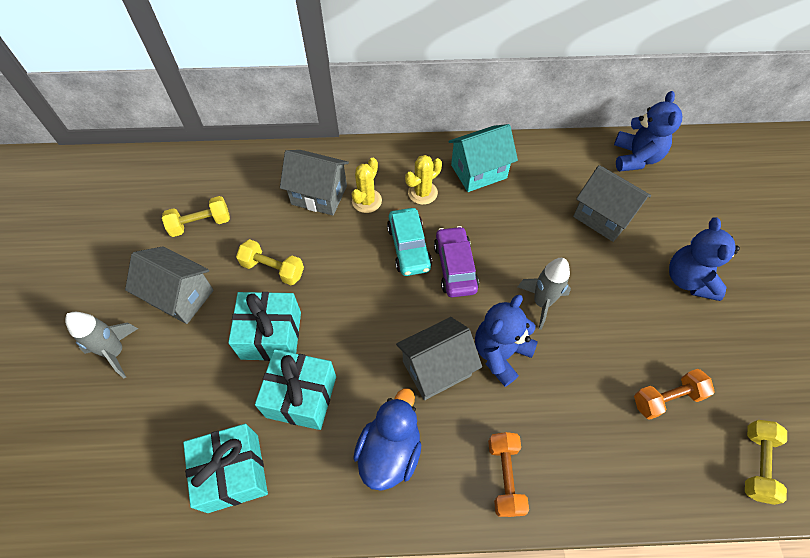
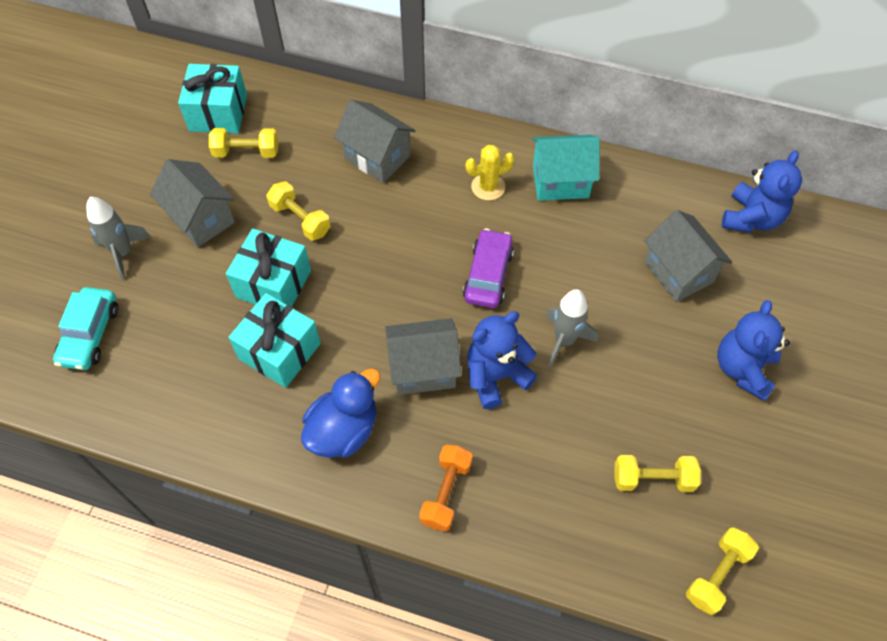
camera: 20 degrees right, 0 degrees up
turquoise gift [183,424,268,513] -> turquoise gift moved to [178,64,247,134]
yellow cactus [352,158,382,213] -> none
turquoise car [387,208,432,276] -> turquoise car moved to [53,287,118,370]
orange dumbbell [634,369,715,420] -> yellow dumbbell [614,455,701,492]

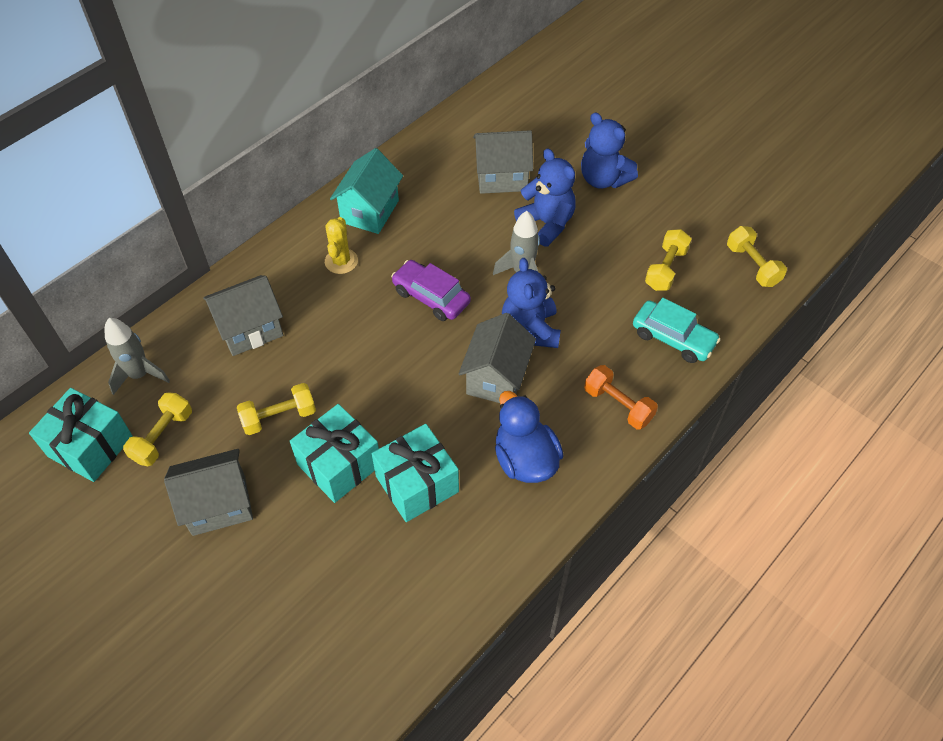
camera: 65 degrees left, 5 degrees down
turquoise car [53,287,118,370] -> turquoise car moved to [633,298,721,363]
grey rocket [86,197,151,280] -> grey rocket moved to [105,318,170,395]
blue teddy bear [722,150,802,233] -> blue teddy bear moved to [514,148,576,247]

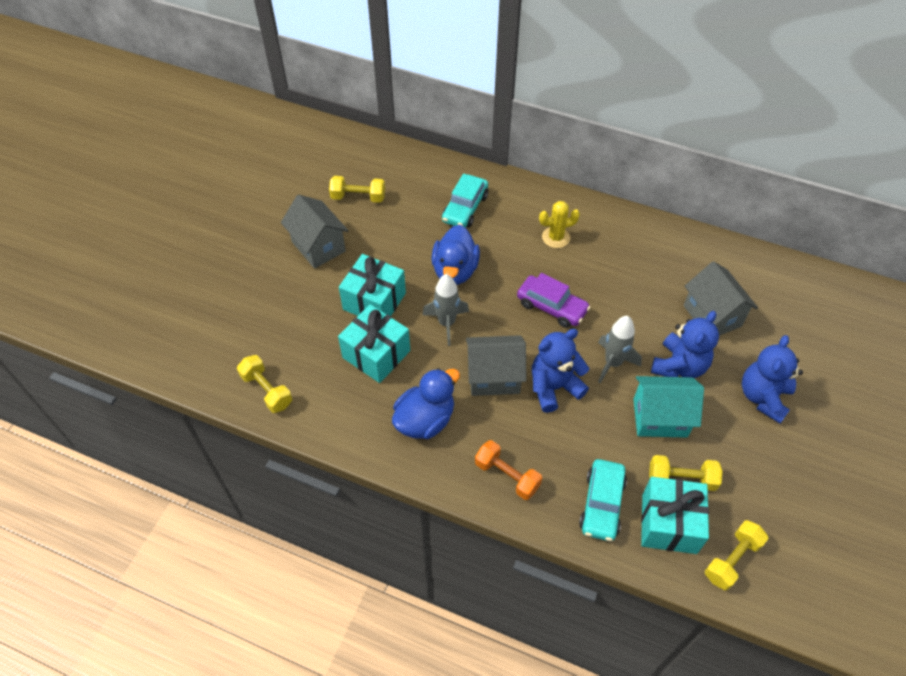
camera: 70 degrees right, 0 degrees up
turquoise gift [29,388,133,482] -> turquoise gift moved to [641,477,709,554]
grey rocket [105,318,170,395] -> grey rocket moved to [422,274,469,346]
grey house [203,275,283,356] -> turquoise car [442,174,488,228]
yellow dumbbell [237,383,316,435] -> yellow dumbbell moved to [237,355,292,413]
turquoise house [330,148,403,234] -> turquoise house moved to [633,376,704,438]
purple car [391,260,471,321] -> purple car turned 105 degrees clockwise [517,273,590,328]
orange dumbbell [584,365,658,430] -> orange dumbbell turned 75 degrees counterclockwise [475,440,542,500]
none -> blue duck [432,225,480,285]

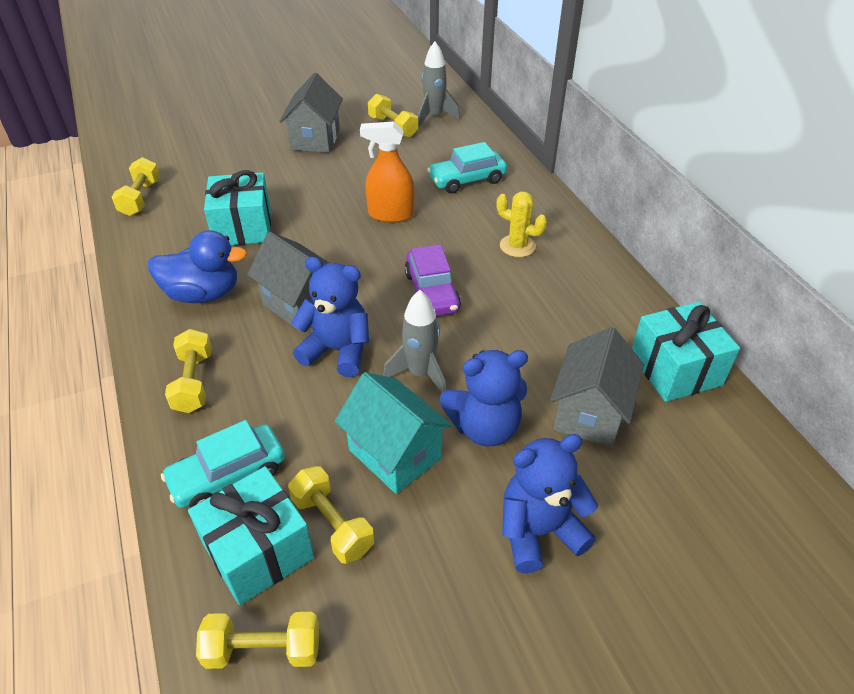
camera: 45 degrees right, 10 degrees down
turquoise gift [339,254,406,316] -> turquoise gift moved to [632,302,740,402]
grey rocket [422,274,469,346] -> grey rocket moved to [418,42,460,127]
blue duck [432,225,480,285] -> orange spray bottle [360,121,414,223]
orange dumbbell [475,440,542,500] -> yellow dumbbell [165,329,212,413]

